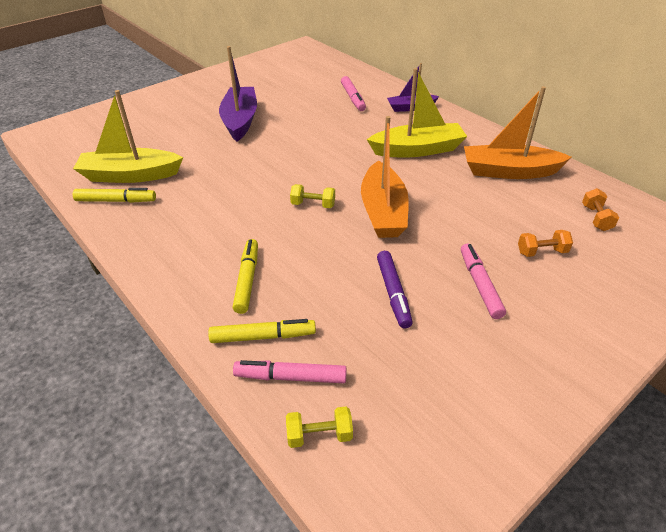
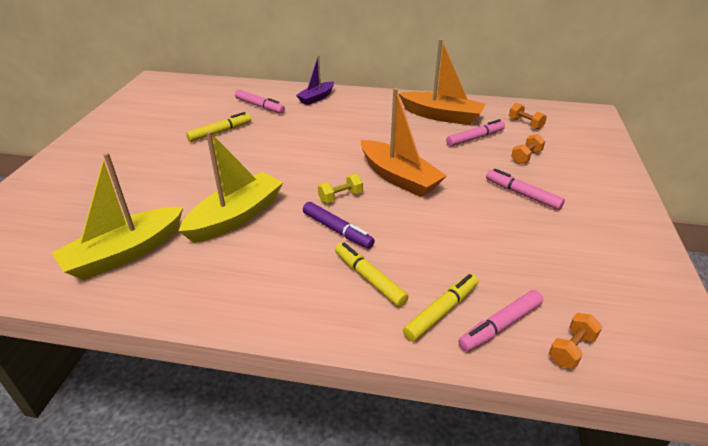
camera: 40 degrees left, 5 degrees down
yellow marker [73,188,156,203] -> yellow marker moved to [186,112,251,142]
purple boat [219,46,257,142] -> none
yellow dumbbell [286,407,353,448] -> orange dumbbell [549,313,602,369]
yellow boat [367,68,467,158] -> yellow boat moved to [179,131,283,243]
purple marker [377,251,413,328] -> purple marker moved to [303,202,375,249]
orange boat [464,86,572,179] -> orange boat turned 120 degrees counterclockwise [398,39,486,125]
none -> pink marker [446,119,505,147]

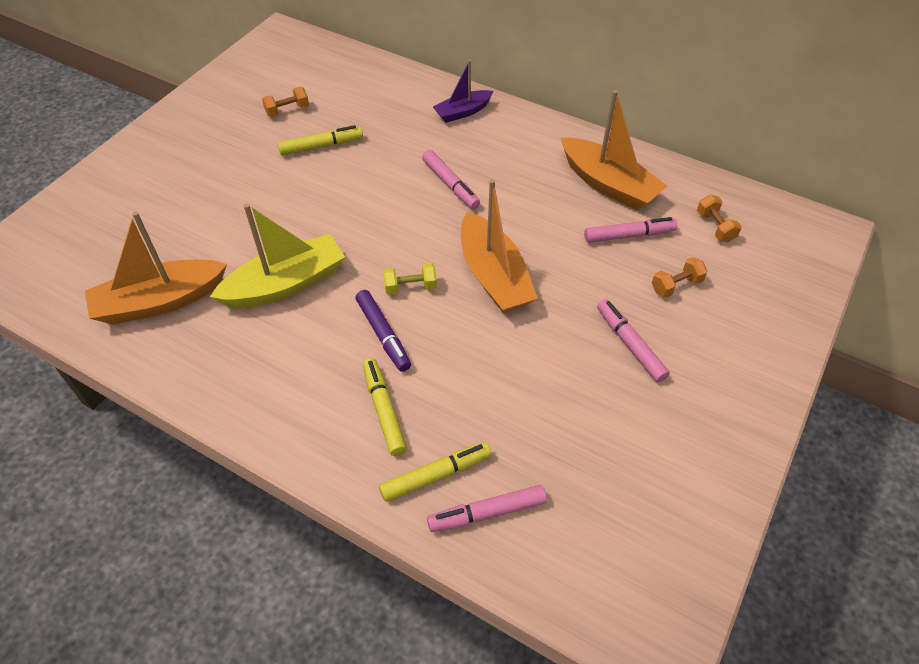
camera: 20 degrees right, 15 degrees up
yellow boat [51,152,183,280] -> orange boat [85,212,227,325]
pink marker [235,89,285,113] -> pink marker moved to [422,150,480,209]
orange dumbbell [549,313,602,369] -> orange dumbbell moved to [262,87,309,117]

